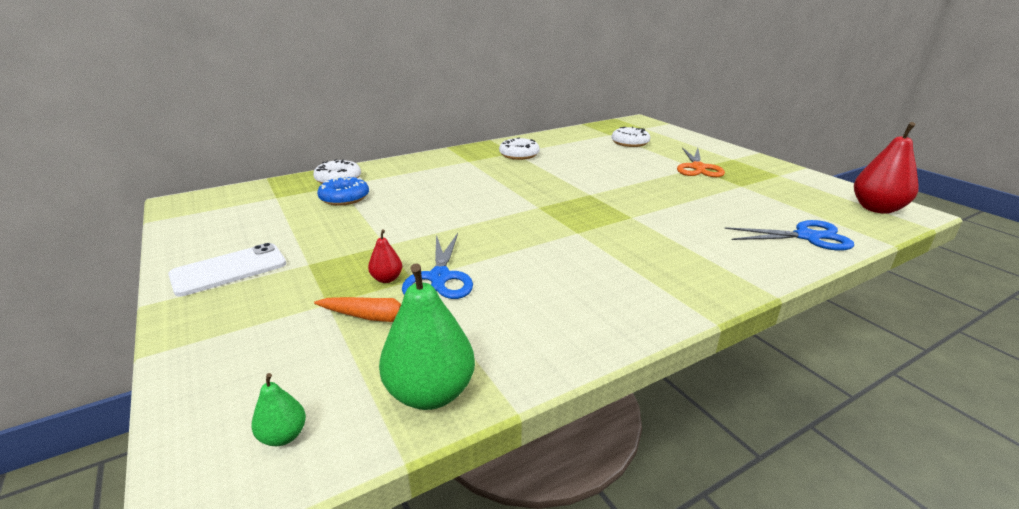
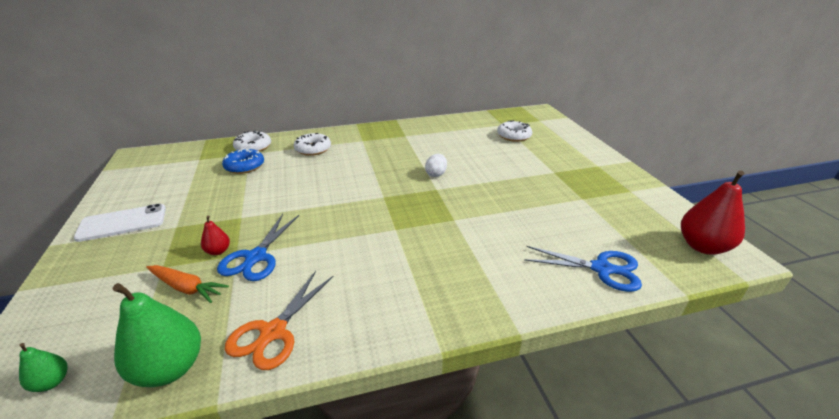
camera: 15 degrees right, 5 degrees up
white donut [499,137,540,160] -> white donut moved to [294,133,331,156]
orange scissors [677,147,725,177] -> orange scissors moved to [225,271,334,370]
none -> white egg [425,154,447,177]

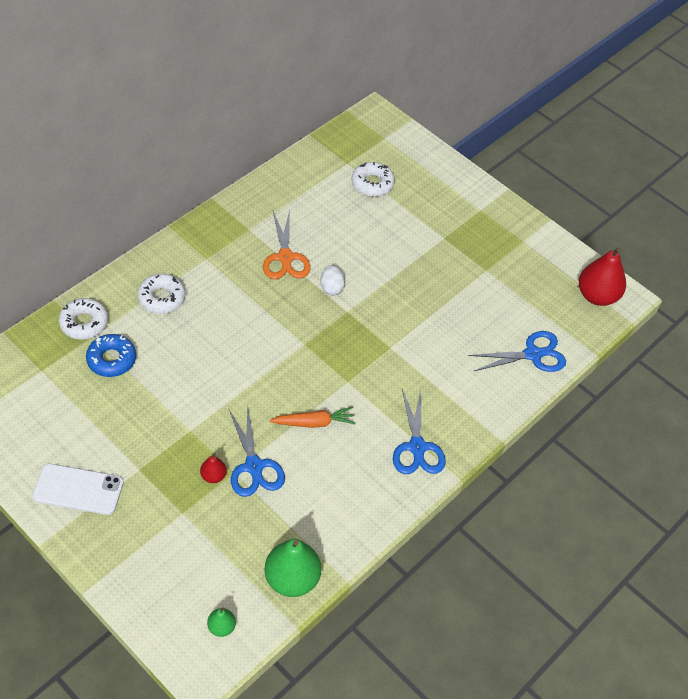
camera: 35 degrees left, 20 degrees up
white phone [74,204,166,242] -> white phone turned 60 degrees clockwise [32,463,124,515]
orange carrot [146,265,229,303] -> orange carrot moved to [269,407,356,428]
orange scissors [225,271,334,370] -> orange scissors moved to [263,209,311,279]
none -> blue scissors [393,388,446,474]

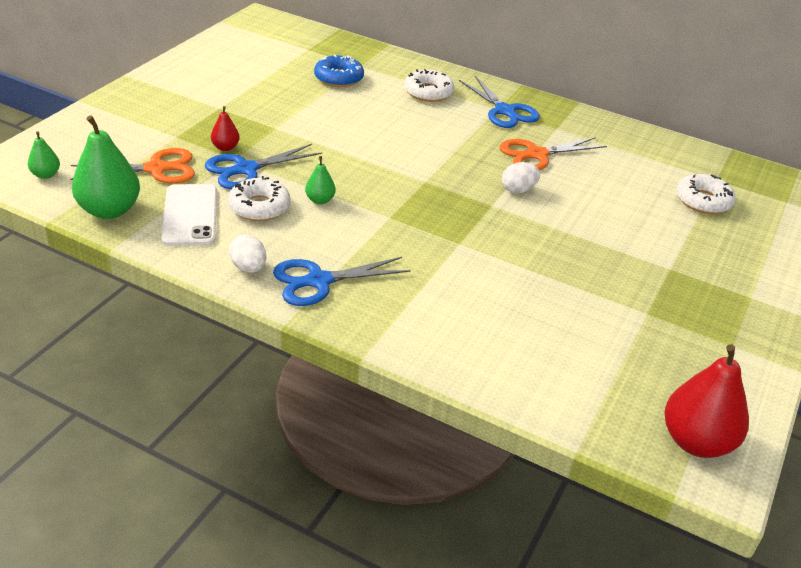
camera: 75 degrees right, 15 degrees down
white phone [32,463,124,515] -> white phone moved to [161,184,217,246]
white donut [59,298,108,340] -> white donut moved to [228,176,291,221]
orange carrot [269,407,356,428] -> green pear [305,156,336,204]
blue scissors [468,331,566,372] -> blue scissors moved to [459,76,540,128]
none -> orange scissors [71,148,195,184]
none -> white egg [229,235,267,273]

